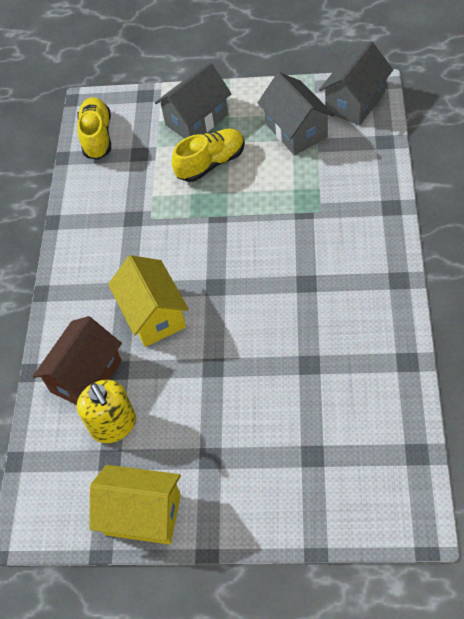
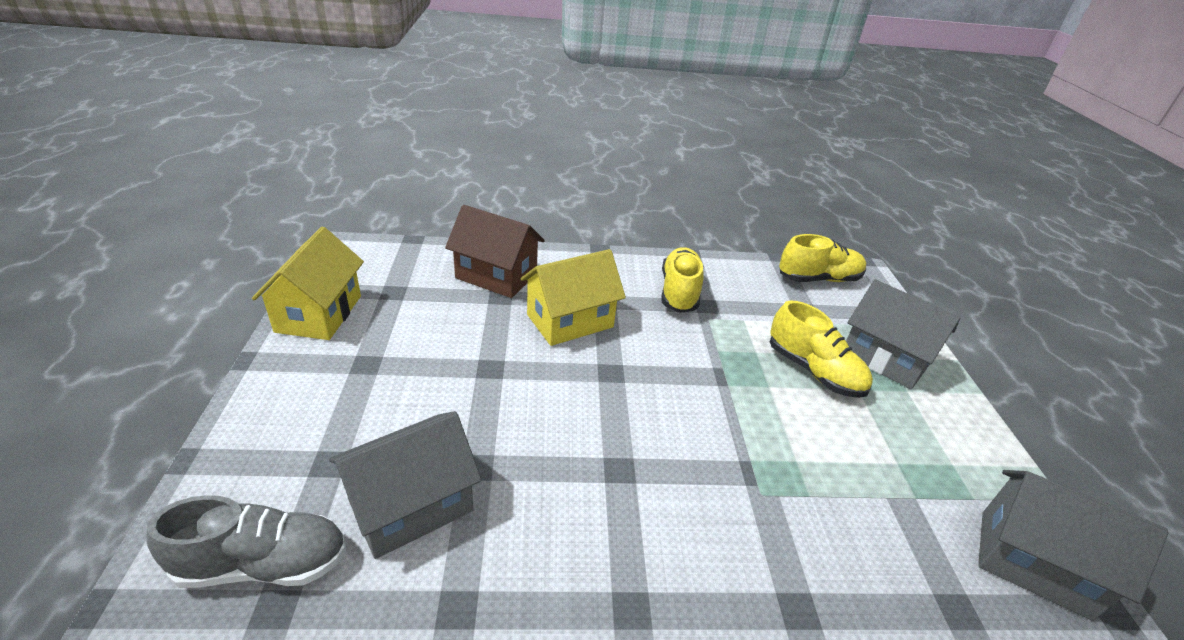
camera: 75 degrees right, 20 degrees down
yellow soap dispenser [77,380,136,443] -> none
grey house [258,72,334,155] -> grey house moved to [329,411,482,559]
none -> grey shoe [146,495,346,588]
none -> yellow shoe [662,247,704,313]

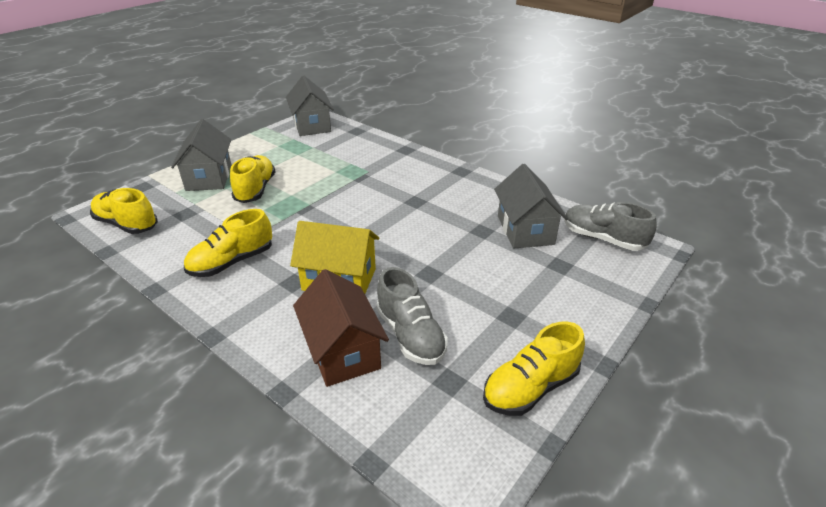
camera: 135 degrees left, 0 degrees up
yellow house [252,227,364,340] -> yellow shoe [483,321,585,416]
grey house [329,411,482,559] -> grey house turned 75 degrees clockwise [494,164,568,248]
none -> grey shoe [376,267,448,365]

